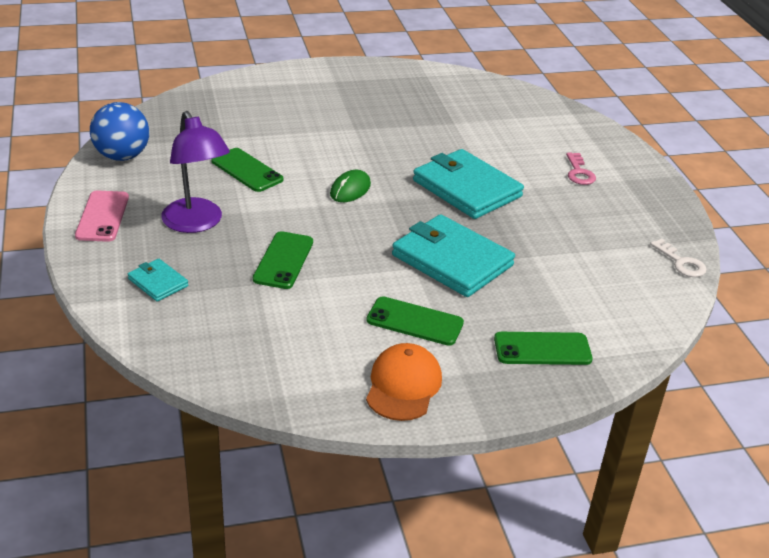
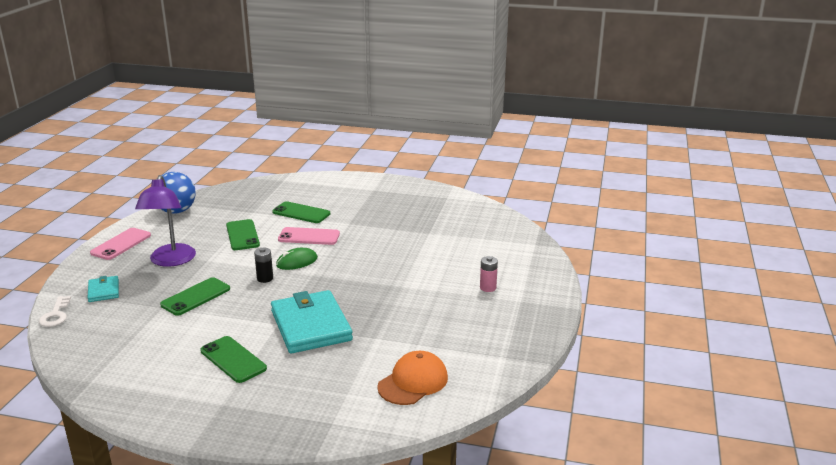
camera: 30 degrees right, 10 degrees down
orange cap [366,343,442,421] -> orange cap moved to [377,351,448,405]
turquoise wallet [413,149,524,219] -> none
green phone [494,332,593,365] -> green phone moved to [272,201,330,223]
pink key [566,152,596,185] -> pink battery [480,256,498,292]
white key [650,238,707,277] -> white key moved to [39,296,71,327]
none -> black battery [254,248,273,283]
none -> pink phone [278,227,340,245]

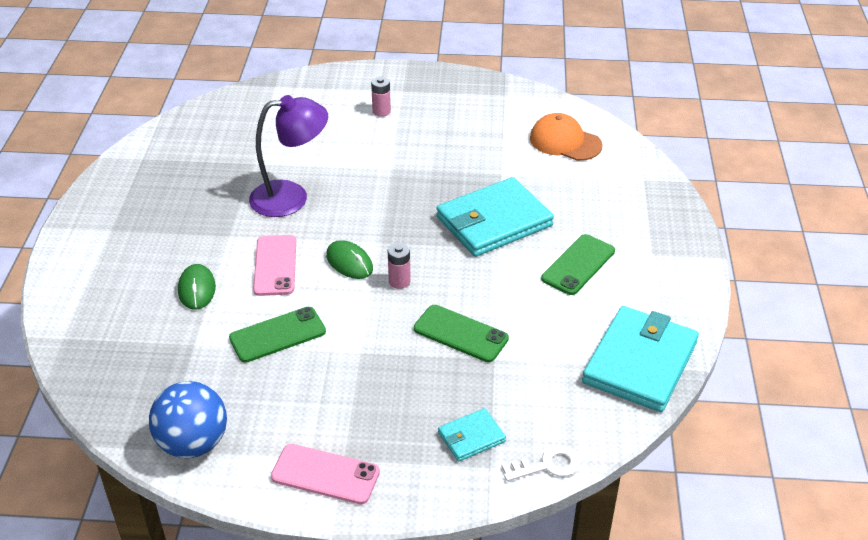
camera: 100 degrees left, 15 degrees up
purple lamp [135,175,196,267] -> purple lamp moved to [249,95,328,217]
black battery [254,248,273,283] -> pink battery [388,243,411,289]
green phone [272,201,330,223] -> green mouse [178,264,216,310]
none -> turquoise wallet [582,306,699,412]

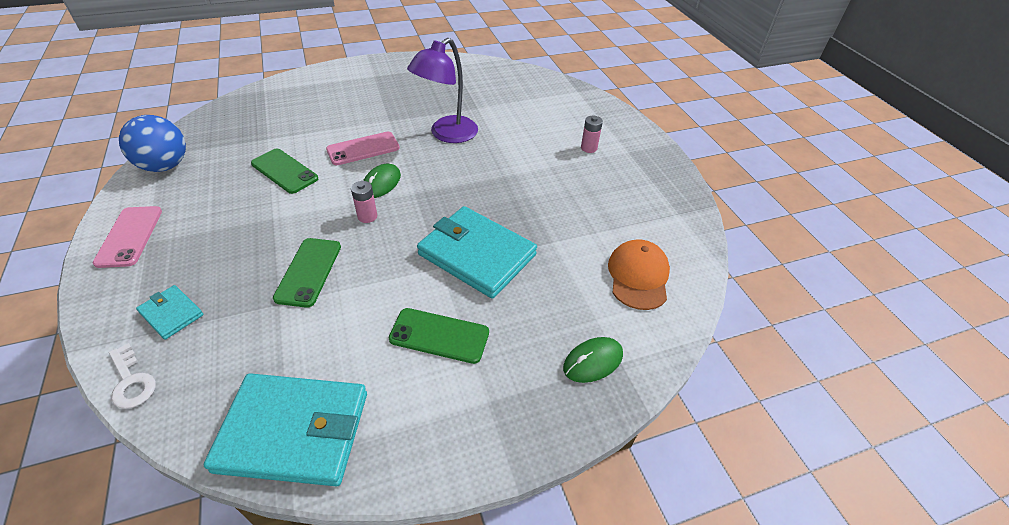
camera: 65 degrees right, 5 degrees up
green mouse [178,264,216,310] -> green mouse moved to [563,337,623,383]
purple lamp [249,95,328,217] -> purple lamp turned 75 degrees clockwise [407,38,478,143]

